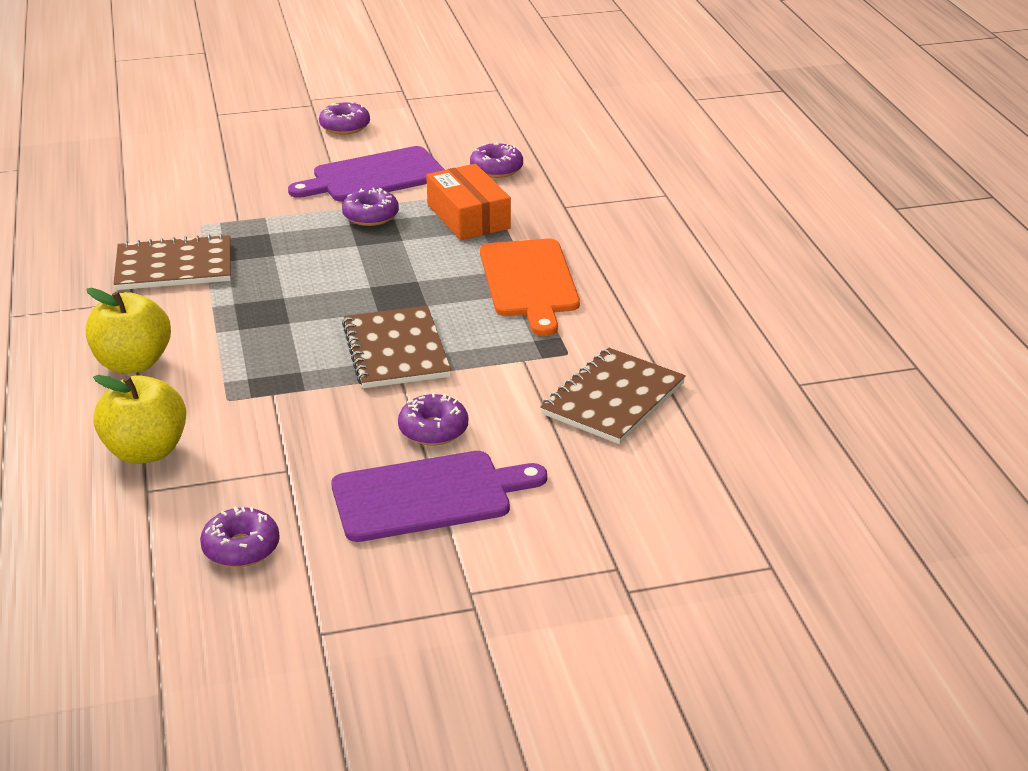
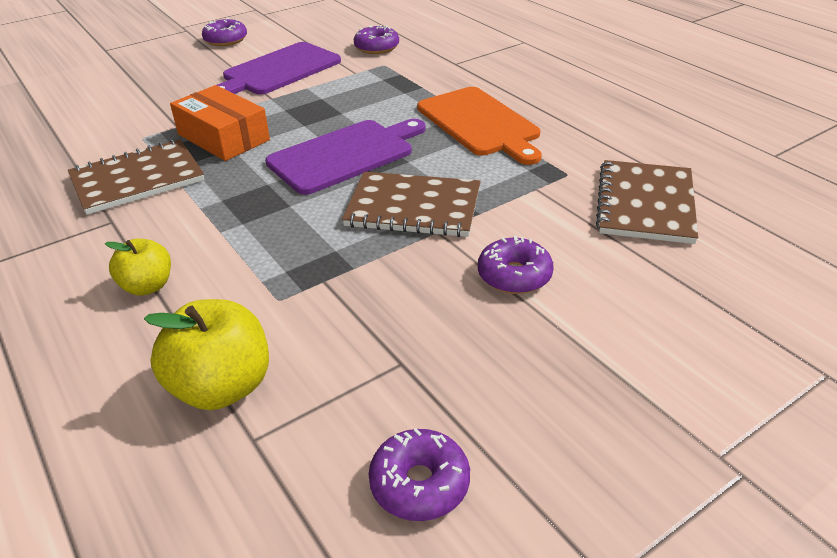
camera: 20 degrees left, 5 degrees up
yellow apple [85,288,171,373] -> yellow apple [105,239,171,296], size x0.62
purple cutting board [331,451,547,542] -> purple cutting board moved to [265,119,426,195]
purple donut [342,188,399,226] -> none
brown notebook [342,306,451,388] -> brown notebook turned 45 degrees counterclockwise [342,172,481,237]
orange box [426,164,511,240] -> orange box moved to [170,85,270,161]

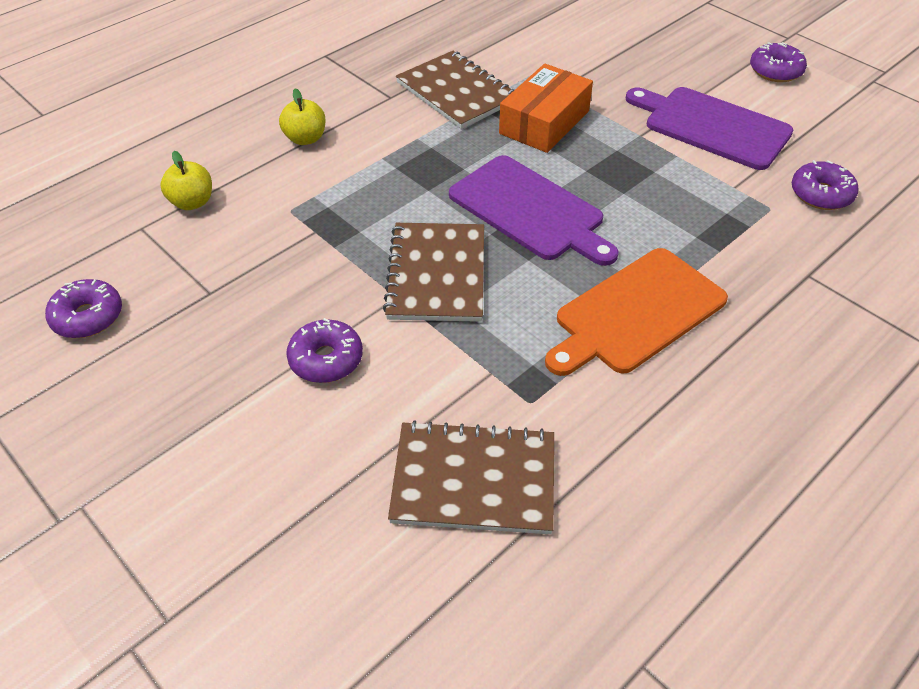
camera: 80 degrees right, 10 degrees up
yellow apple [144,299,269,410] -> yellow apple [160,151,212,210], size x0.62

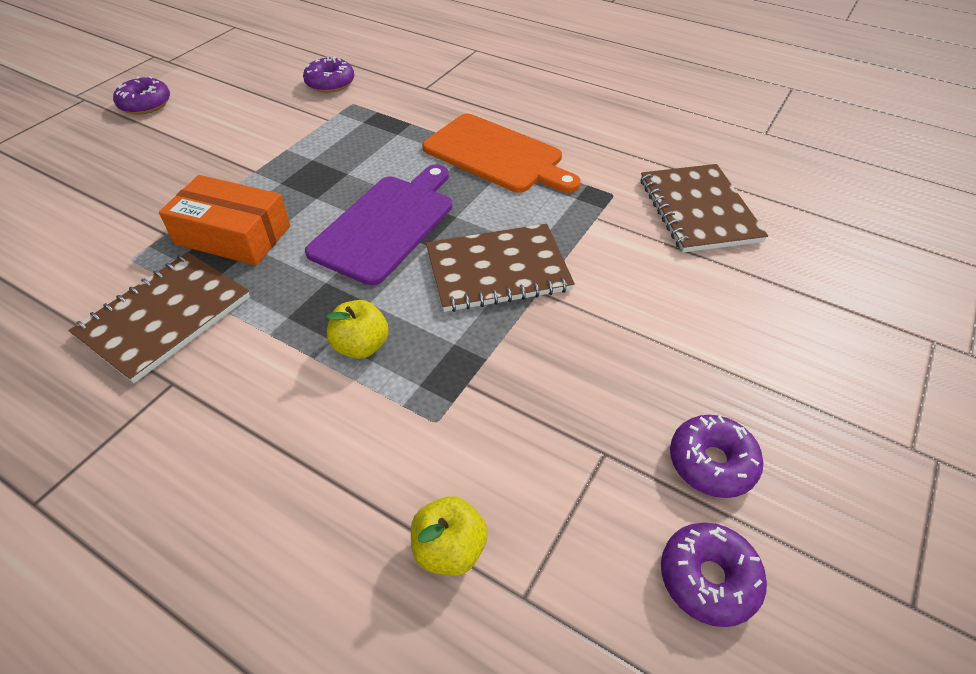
camera: 105 degrees left, 0 degrees up
yellow apple [279,88,326,145] -> yellow apple moved to [326,300,389,359]
purple donut [286,318,363,383] -> purple donut moved to [670,415,763,498]
purple cutting board [626,87,793,170] -> none

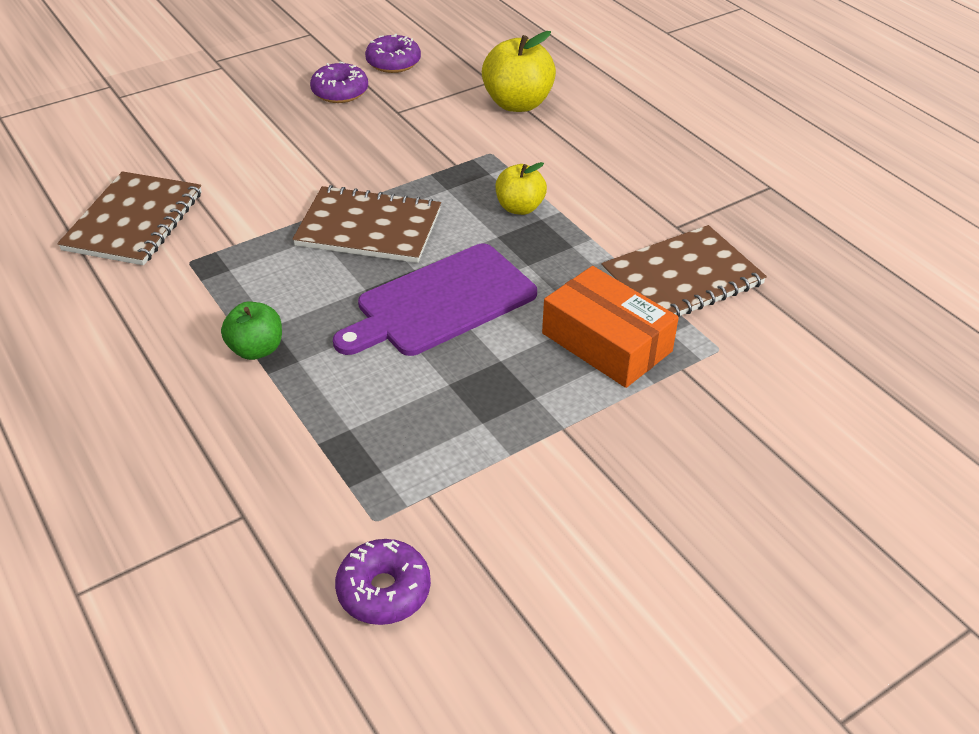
camera: 155 degrees left, 5 degrees down
purple donut [113,76,170,115] -> none
yellow apple [411,496,488,576] -> yellow apple [482,31,556,112], size x1.62
orange cutting board [422,114,581,193] -> green apple [221,302,282,360]

